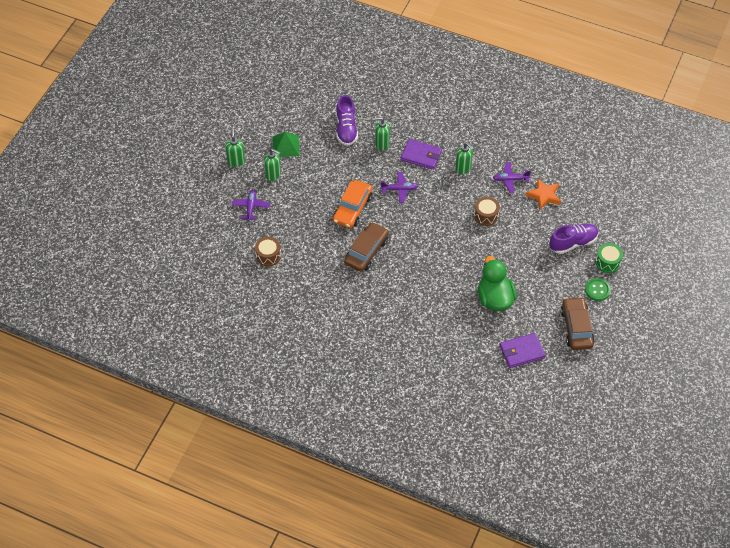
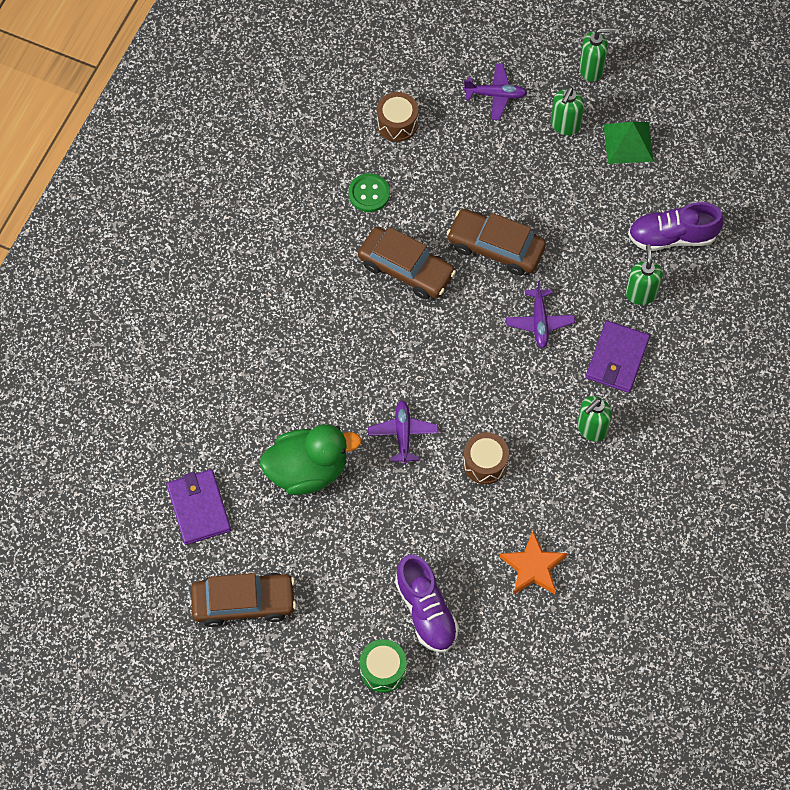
camera: 90 degrees right, 10 degrees up
orange car [333,180,372,228] -> brown car [447,209,546,276]
purple plane [493,162,531,193] -> purple plane moved to [368,400,438,465]
green button [585,278,611,301] -> green button moved to [348,173,390,212]

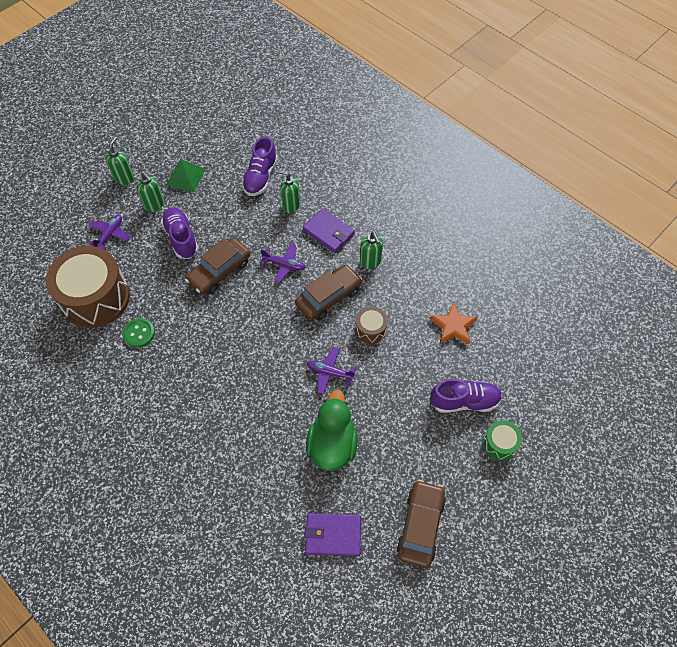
camera: 70 degrees left, 5 degrees down
brown car [358,227,456,299] -> brown car moved to [295,265,362,320]
brown drum [377,92,418,142] -> brown drum [46,246,130,328], size x2.19
none -> purple shoe [161,207,199,259]

